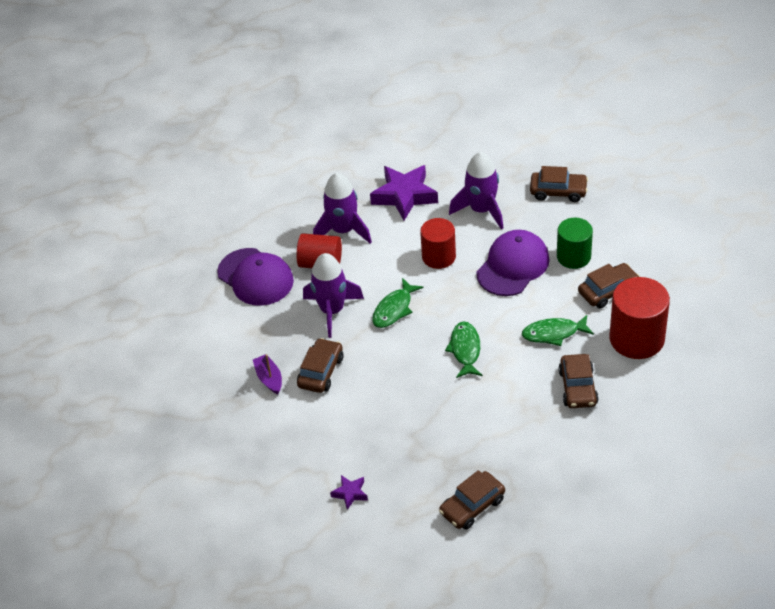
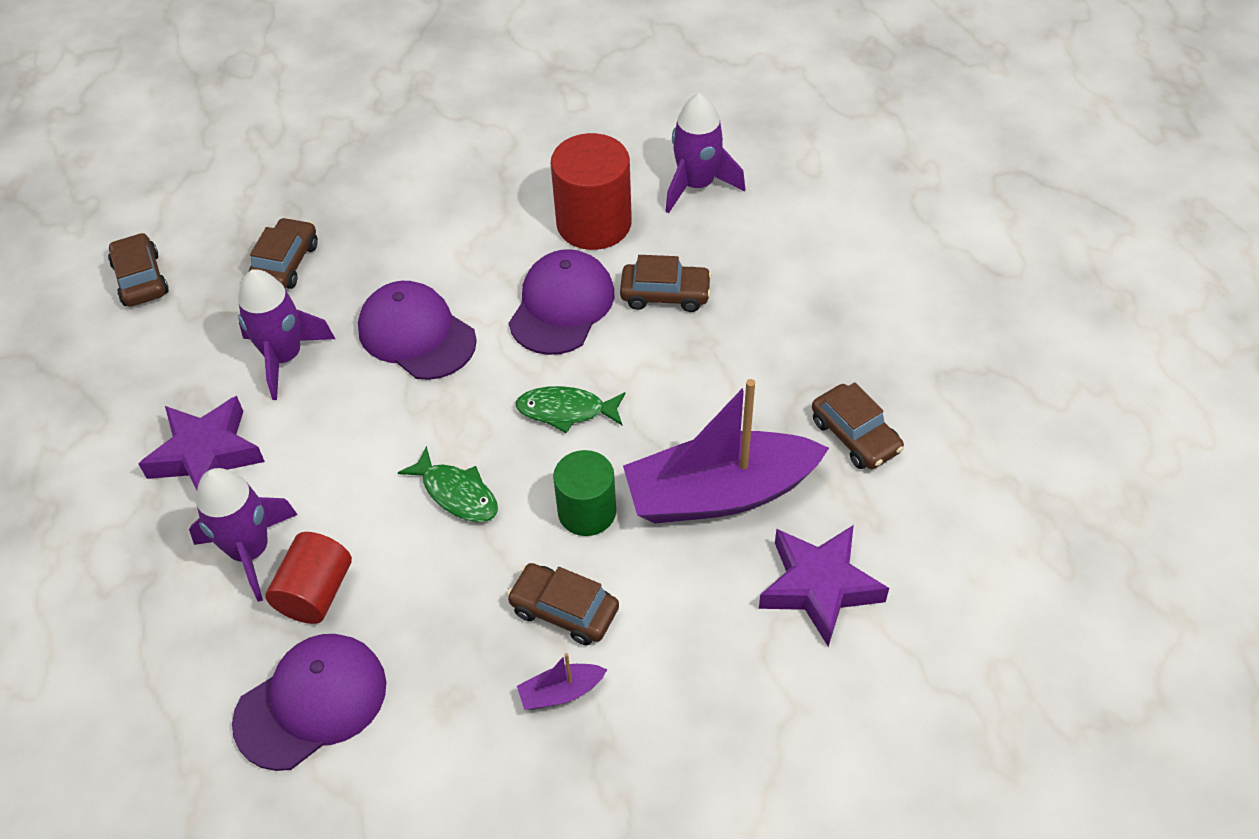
camera: 85 degrees left, 5 degrees up
purple rocket [303,253,364,338] -> purple rocket moved to [665,93,745,213]
purple star [330,475,368,510] -> purple star [759,525,889,647], size x2.12
red cylinder [420,218,456,269] -> none
green fish [522,315,594,346] -> purple cap [509,249,614,355]
green cylinder [557,218,593,269] -> green cylinder moved to [553,450,616,536]
brown car [578,263,640,309] -> brown car moved to [108,233,169,307]
none -> purple boat [623,379,829,524]

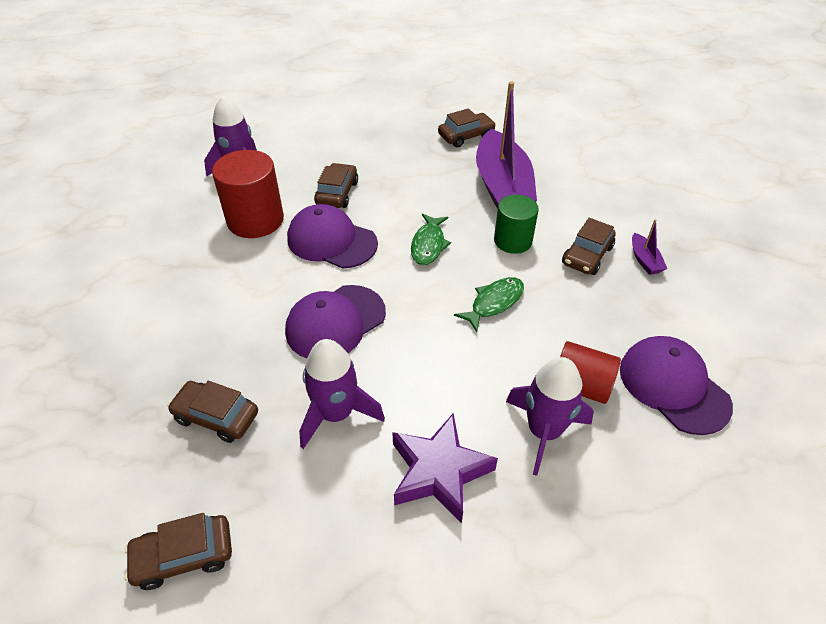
camera: 85 degrees left, 5 degrees down
purple star [759,525,889,647] -> none

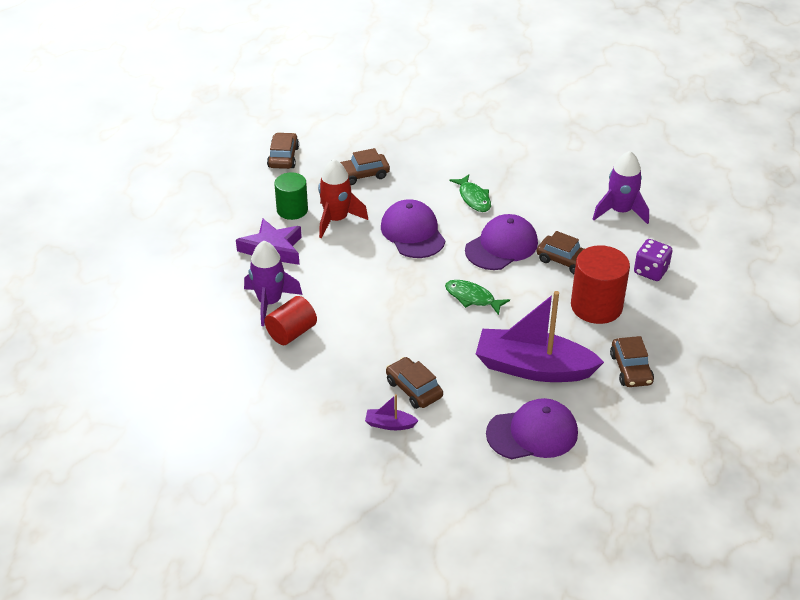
camera: 110 degrees right, 5 degrees down
brown car [168,381,258,443] -> brown car turned 150 degrees counterclockwise [340,148,390,185]
red cylinder [212,150,284,238] -> red cylinder moved to [571,245,630,324]
purple rocket [299,339,385,449] -> red rocket [318,159,368,238]
green fish [454,277,524,332] -> green fish moved to [449,174,491,212]
green cylinder [494,195,539,254] -> green cylinder moved to [274,172,308,220]
purple cap [620,336,733,435] -> purple cap moved to [486,398,578,459]
none -> purple dice [634,239,673,281]

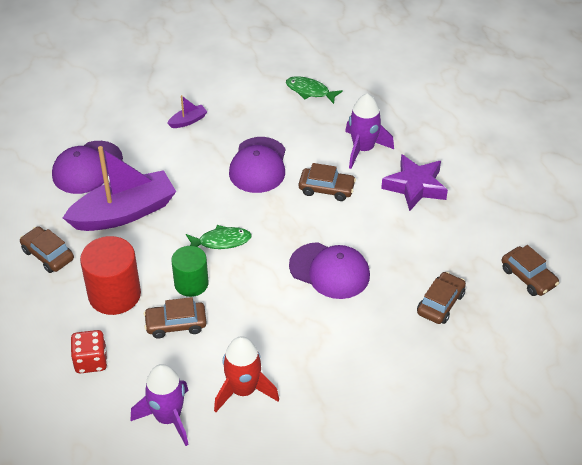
camera: 140 degrees right, 5 degrees up
red cylinder [265,296,317,345] -> none
green cylinder [274,172,308,220] -> green cylinder moved to [171,246,209,297]
red rocket [318,159,368,238] -> red rocket moved to [214,336,279,412]
brown car [386,357,443,409] -> brown car moved to [299,163,356,201]
green fish [449,174,491,212] -> green fish moved to [286,76,343,104]
purple cap [465,214,538,270] -> purple cap moved to [229,137,286,193]
purple dice [634,239,673,281] -> red dice [70,330,107,373]

